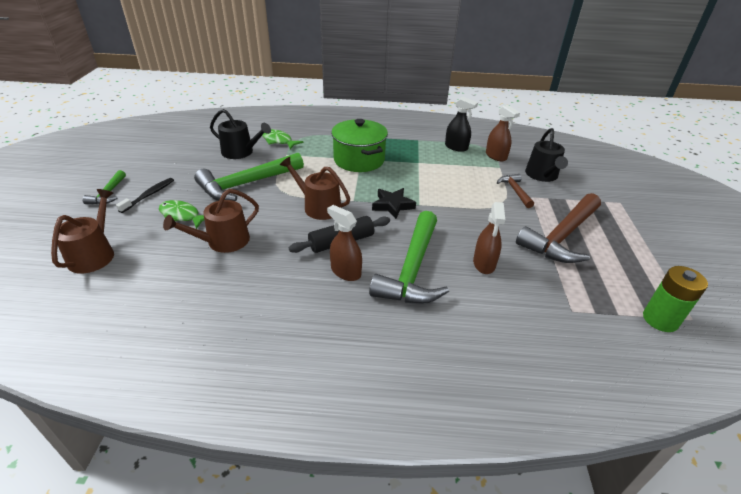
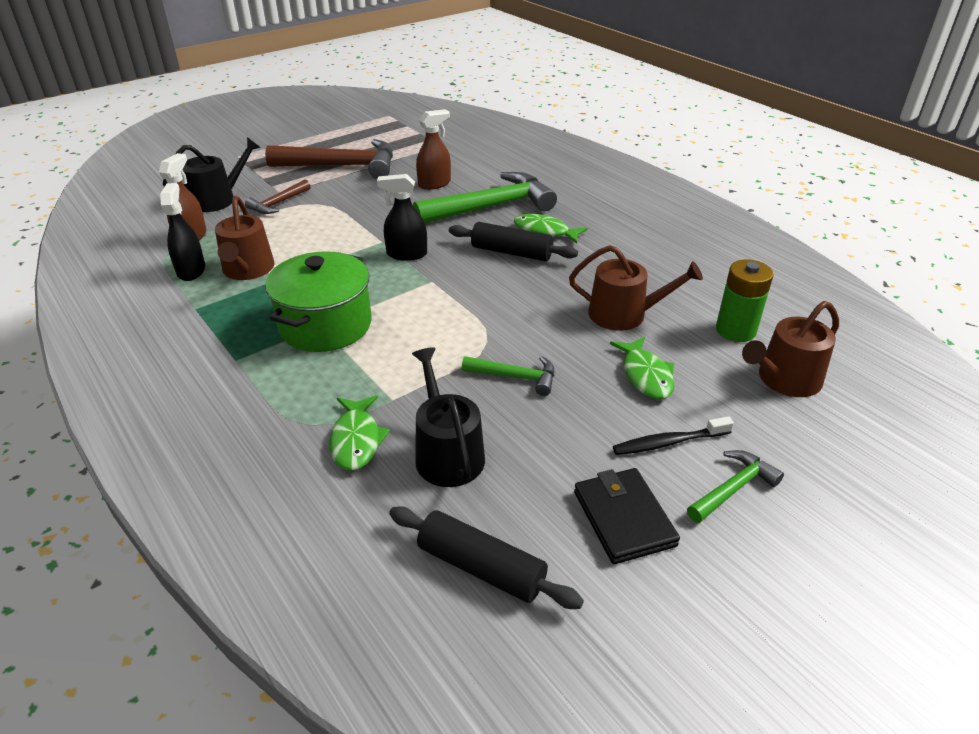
camera: 130 degrees left, 0 degrees up
green hammer [194,153,304,201] -> green hammer [462,356,554,396], size x0.50
brown watering can [280,157,350,220] -> brown watering can moved to [215,196,274,280]
brown spray bottle [327,205,362,281] -> green fish [514,214,588,244]
black star [372,188,416,219] -> black spray bottle [377,174,427,261]
green battery [643,266,708,332] -> green battery moved to [716,259,774,342]
none -> black rolling pin [389,506,584,609]
none -> black wallet [574,468,680,564]

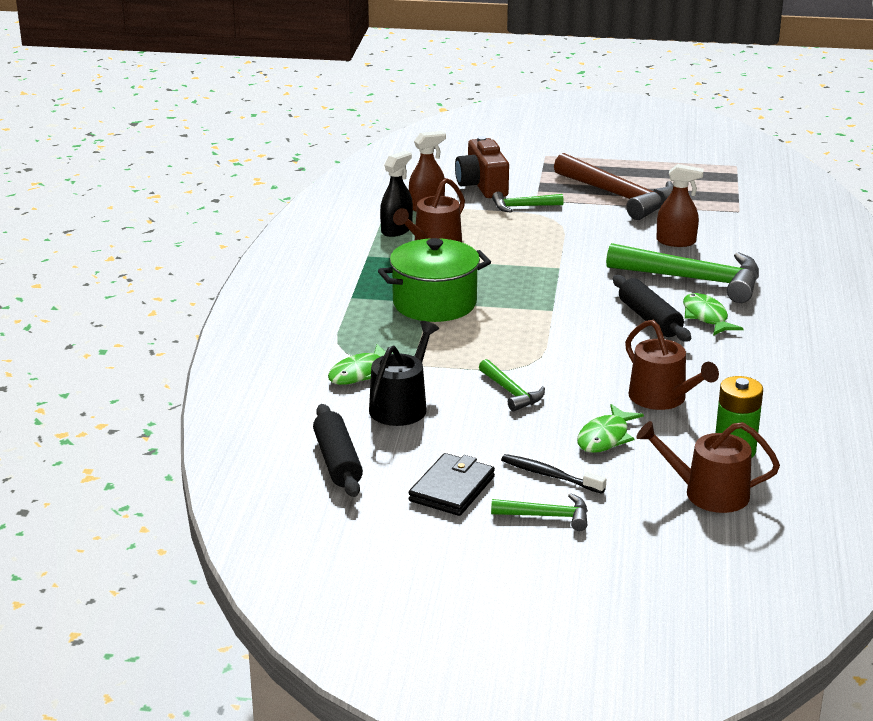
camera: 45 degrees right, 10 degrees down
black watering can [163,137,261,212] -> brown camera [455,136,509,198]
brown hammer [245,180,311,214] -> green hammer [492,192,564,213]
black spray bottle [377,174,427,261] -> none

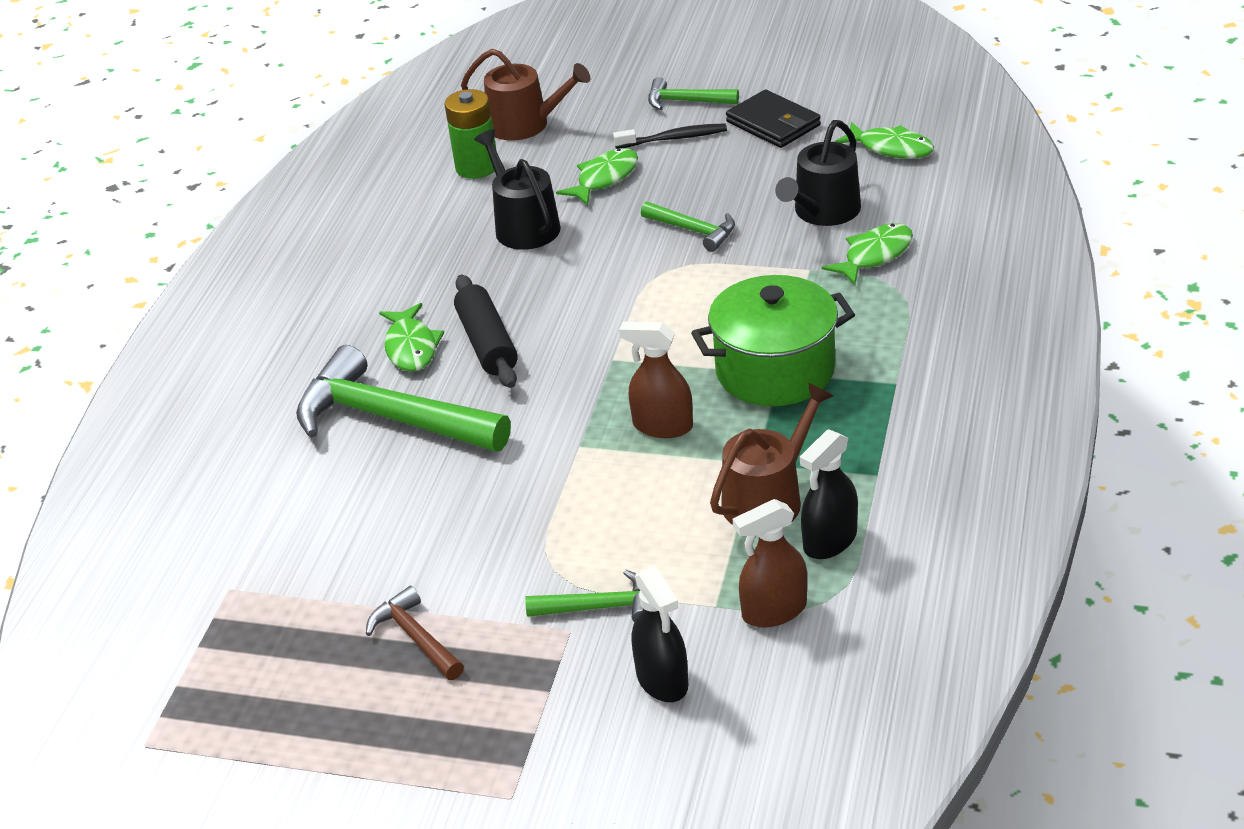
camera: 170 degrees left, 10 degrees up
black rolling pin [313,404,363,497] -> green fish [834,122,934,159]
black wallet [409,453,495,516] -> black wallet turned 75 degrees counterclockwise [726,89,821,148]
brown camera [455,136,509,198] -> black spray bottle [632,566,688,702]
green hammer [479,359,545,411] -> green hammer turned 150 degrees clockwise [641,202,735,252]
black toothbrush [501,454,606,494] -> black toothbrush turned 45 degrees counterclockwise [613,124,727,149]
brown hammer [554,153,674,220] -> brown hammer [366,586,464,680], size x0.50
brown watering can [625,320,719,410] -> black watering can [474,130,561,250]
brown spray bottle [656,164,704,247] -> brown spray bottle moved to [619,321,693,438]

